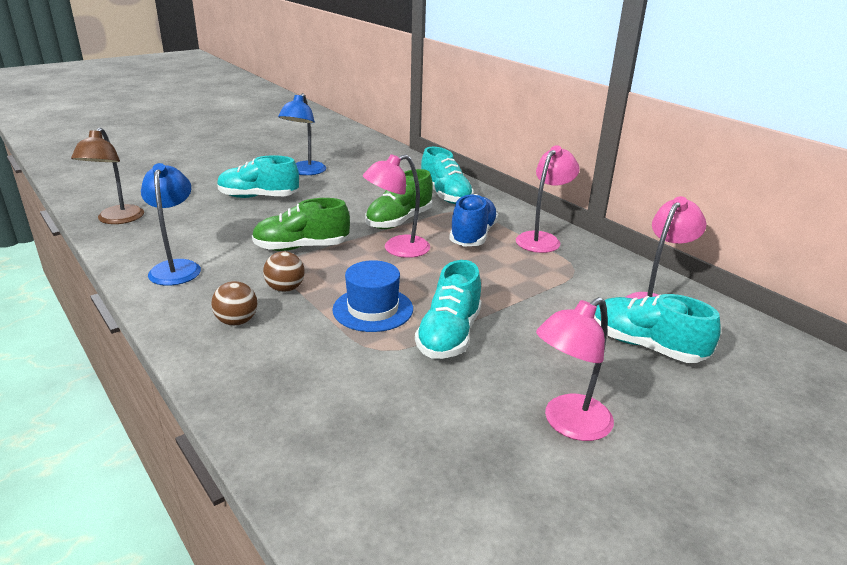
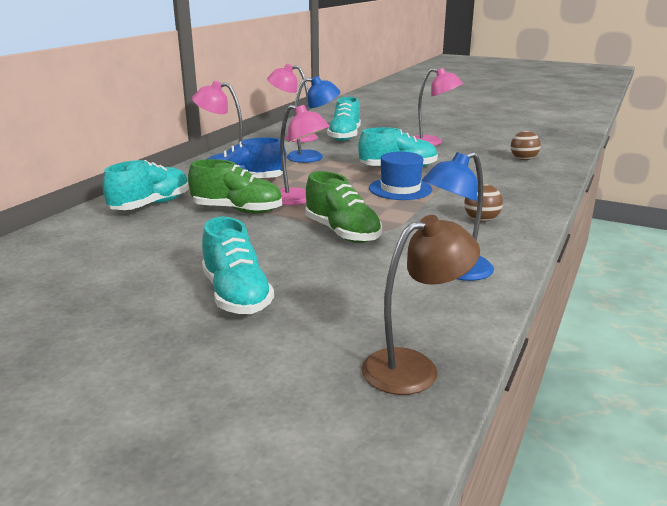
camera: 115 degrees left, 5 degrees down
brown ball [263,251,305,292] -> brown ball moved to [511,131,541,160]
blue lamp [278,93,326,175] -> blue lamp moved to [286,76,340,163]

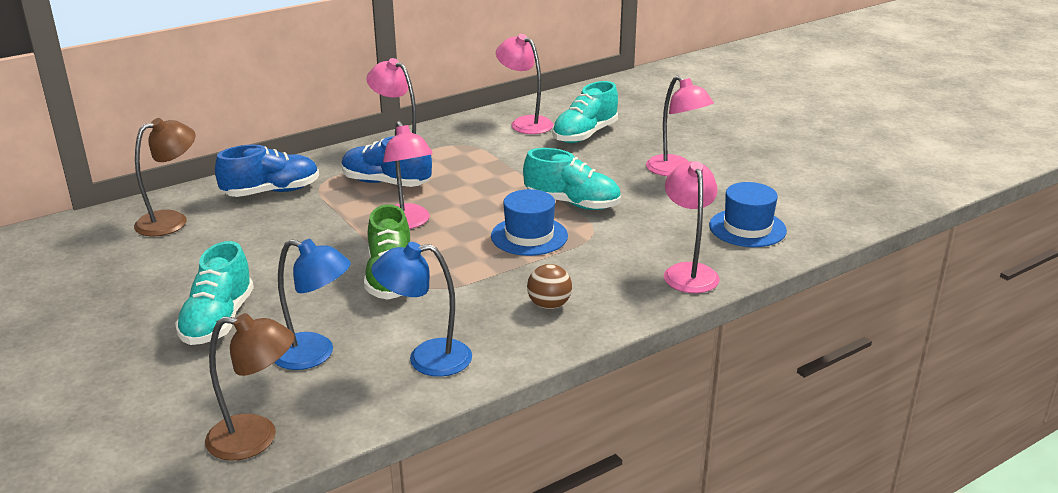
camera: 30 degrees right, 5 degrees up
turquoise shoe [102,160,189,210] -> blue shoe [215,145,319,197]
green shoe [188,159,282,214] -> none
blue lamp [286,76,340,163] -> blue lamp moved to [274,239,351,370]
brown ball [511,131,541,160] -> blue hat [709,182,787,247]
none -> brown lamp [134,118,196,236]
none -> pink lamp [664,161,720,293]

